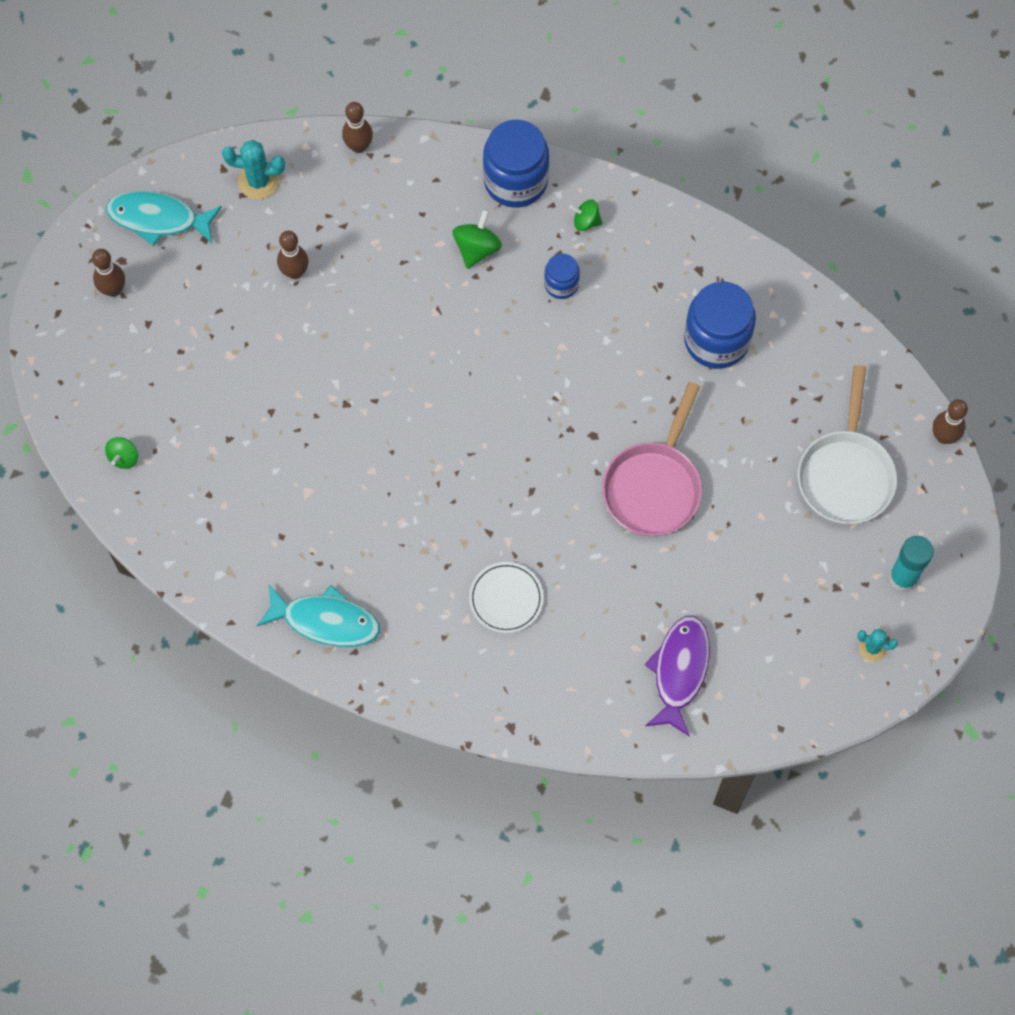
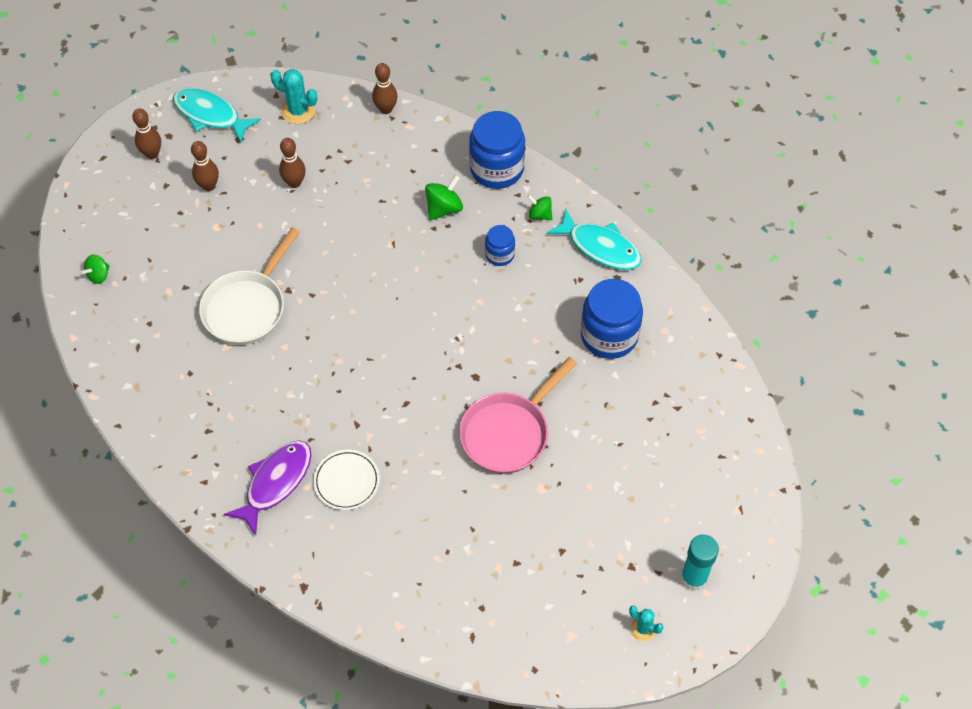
camera: 20 degrees right, 10 degrees down
turquoise fish [257,585,380,647] -> turquoise fish moved to [547,209,642,270]
purple fish [645,616,710,737] -> purple fish moved to [224,440,312,535]
white pan [798,365,897,525] -> white pan moved to [199,227,300,345]
brown bowling pin [933,399,968,444] -> brown bowling pin moved to [191,141,219,191]

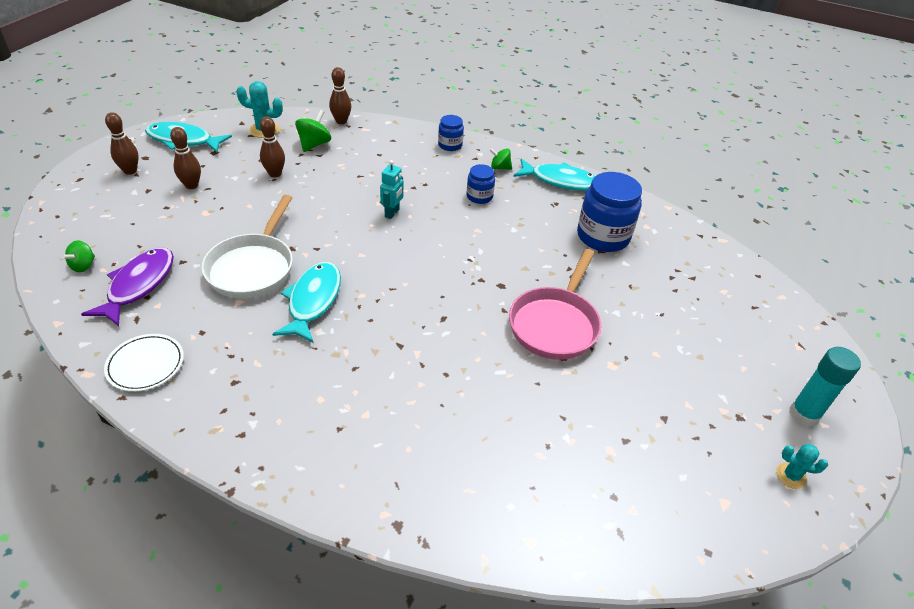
camera: 20 degrees left, 15 degrees down
purple fish [224,440,312,535] -> purple fish moved to [81,248,174,326]
white plate [313,450,380,510] -> white plate moved to [104,334,184,392]
green spinning top [425,175,463,220] -> green spinning top moved to [295,110,331,152]
blue jar [469,111,525,189] -> blue jar [438,115,464,151], size x0.53
none -> turquoise fish [272,262,341,343]
none -> turquoise robot [380,160,403,219]

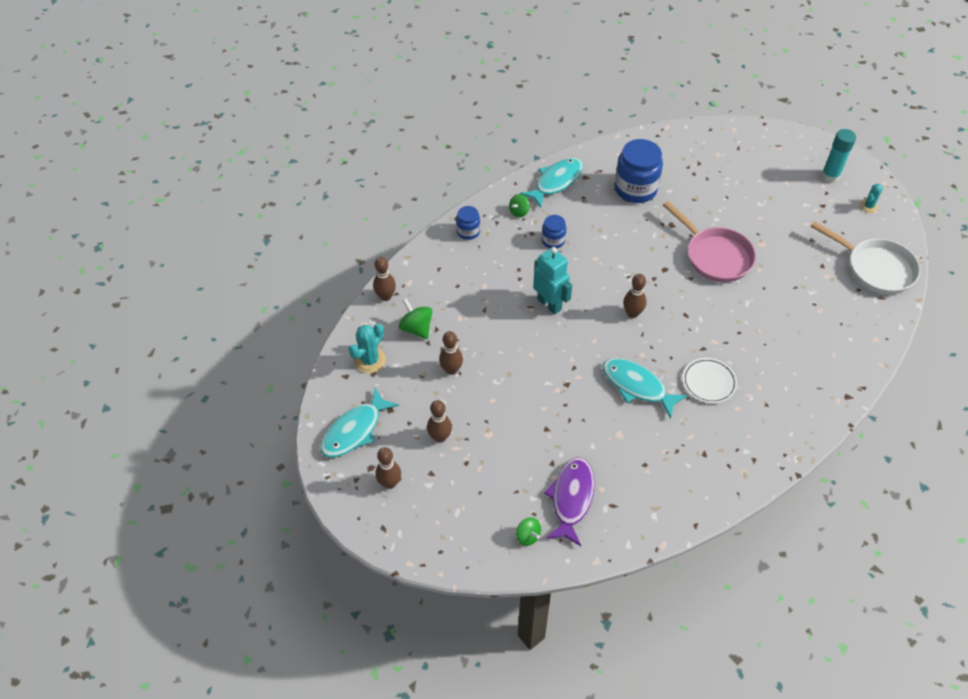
camera: 60 degrees left, 10 degrees up
purple fish [81,248,174,326] -> purple fish turned 60 degrees clockwise [544,457,595,546]
white plate [104,334,184,392] -> white plate moved to [683,358,737,403]
white pan [201,195,293,299] -> white pan moved to [810,221,920,294]
turquoise robot [380,160,403,219] -> turquoise robot [533,247,572,315], size x1.57
none -> brown bowling pin [623,274,647,318]

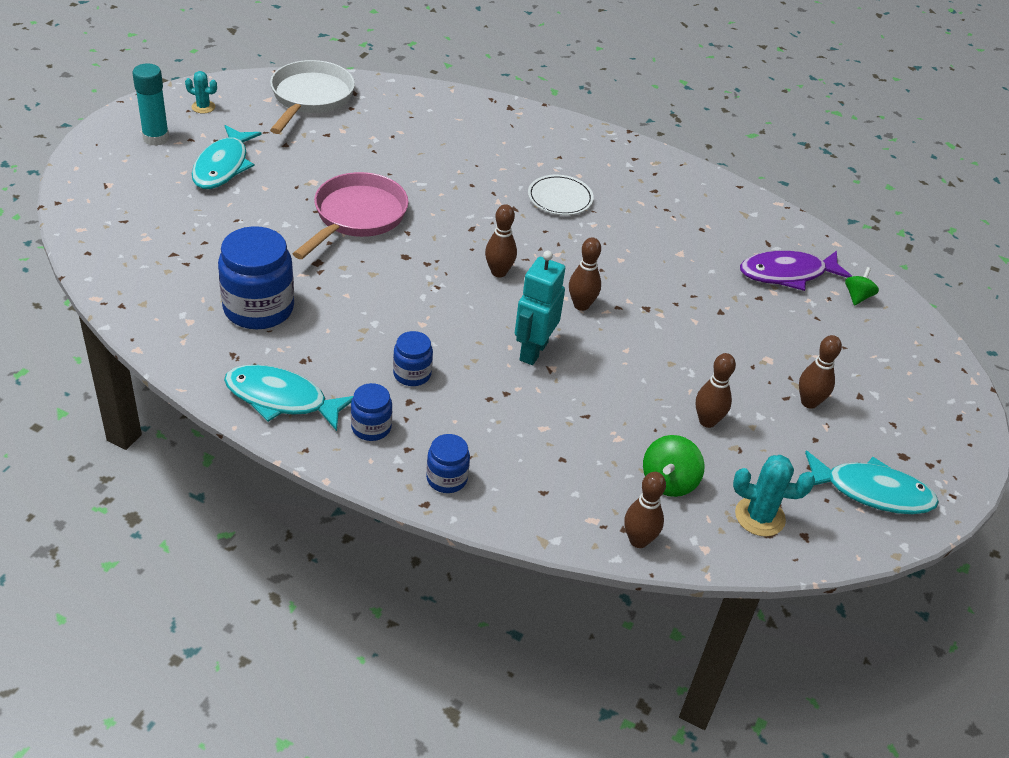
camera: 120 degrees left, 10 degrees down
brown bowling pin [375,447,401,489] -> brown bowling pin moved to [569,237,601,311]
green spinning top [509,194,530,217] -> blue jar [351,383,392,441]
turquoise fish [602,358,688,419] -> turquoise fish moved to [192,125,262,189]

